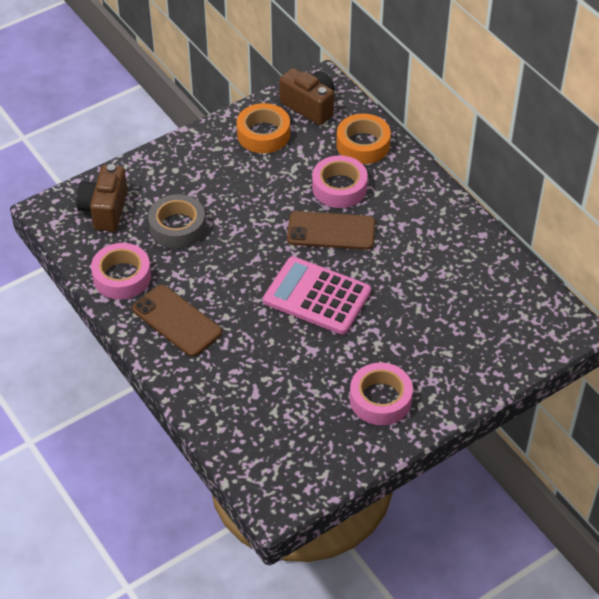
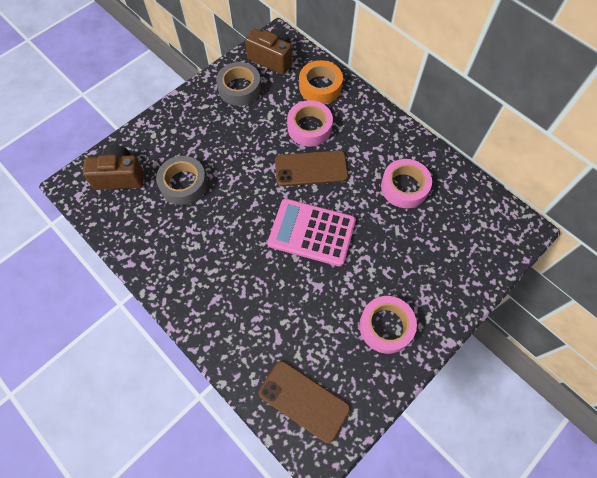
camera: 10 degrees left, 15 degrees up
brown camera [76,164,128,231] -> brown camera turned 90 degrees clockwise [83,145,144,190]
pink tape [91,243,151,300] -> pink tape moved to [381,159,432,208]
brown phone [132,285,222,357] -> brown phone moved to [259,361,350,443]
orange tape [237,103,290,153] -> grey tape [216,62,261,106]

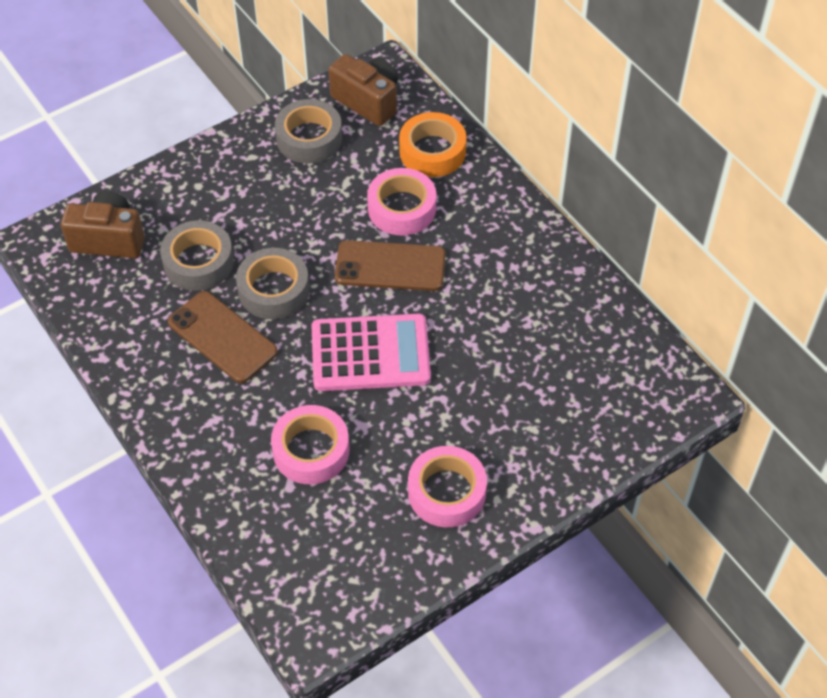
camera: 10 degrees right, 10 degrees down
brown phone [259,361,350,443] -> brown phone moved to [168,291,278,383]
pink calculator [268,198,356,267] -> pink calculator turned 150 degrees clockwise [312,314,431,391]
pink tape [381,159,432,208] -> pink tape moved to [271,405,350,484]
none -> grey tape [236,248,310,319]

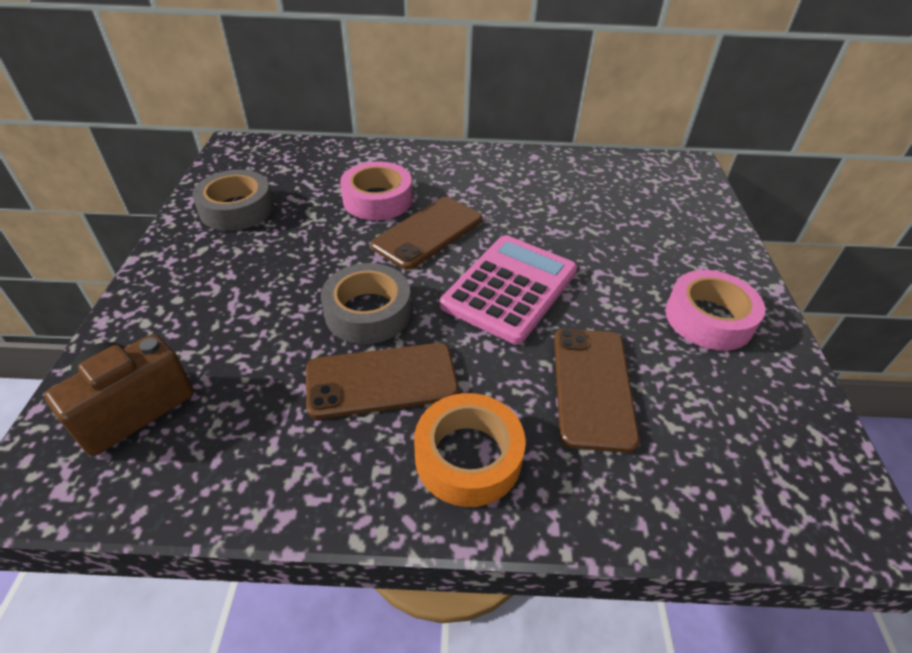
camera: 55 degrees left, 10 degrees down
grey tape [160,220,234,291] -> none
pink tape [271,405,350,484] -> brown phone [554,329,640,453]
brown camera [329,54,398,126] -> none
orange tape [399,112,467,177] -> orange tape moved to [414,393,526,507]

